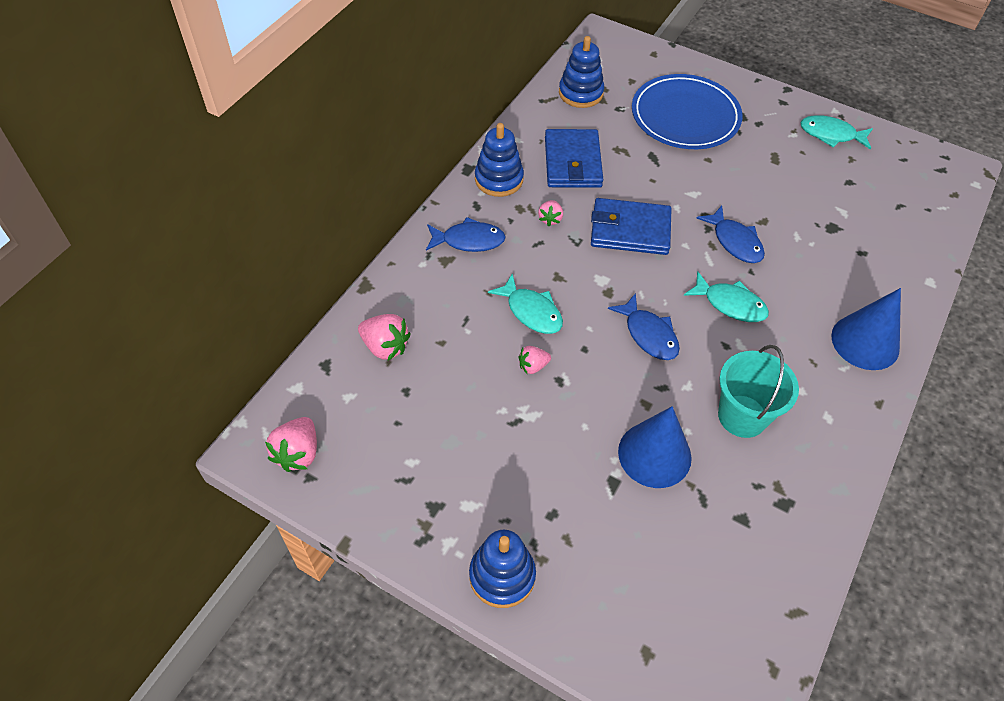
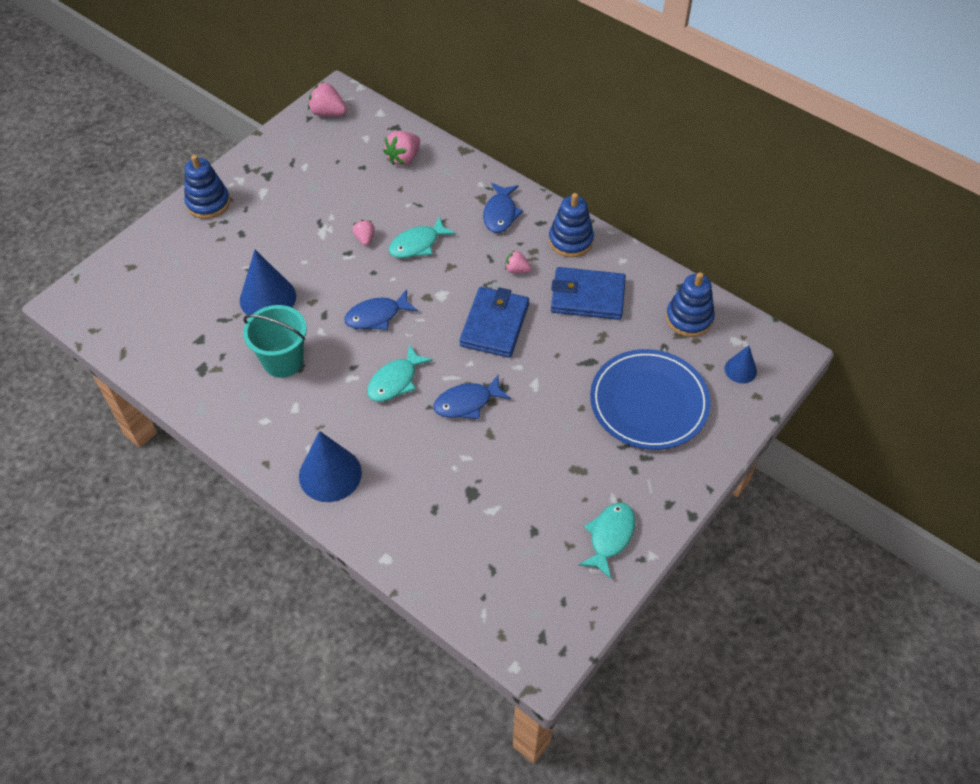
camera: 100 degrees right, 0 degrees up
none -> blue cone [724,345,757,383]

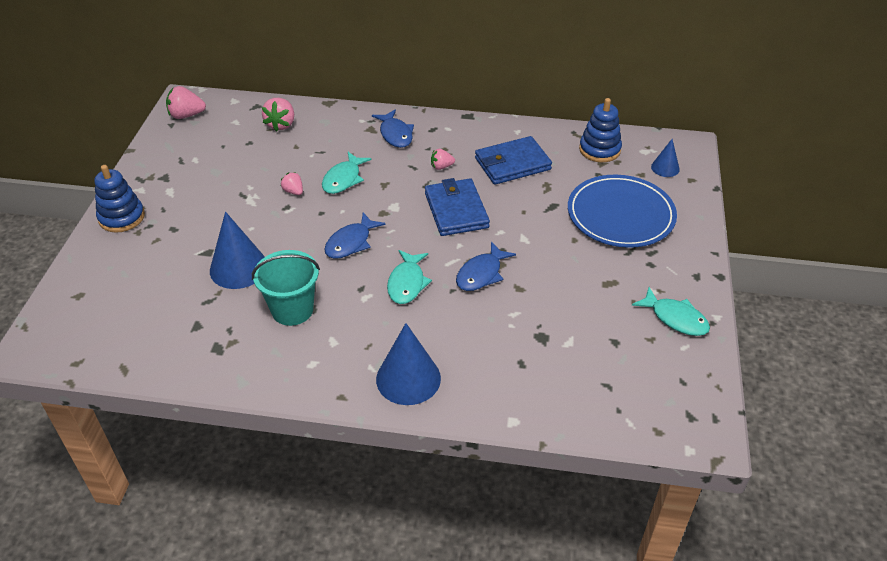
camera: 30 degrees left, 10 degrees down
blue stacking toy [549,193,594,257] -> none
turquoise fish [578,502,635,579] -> turquoise fish turned 135 degrees clockwise [632,287,710,336]

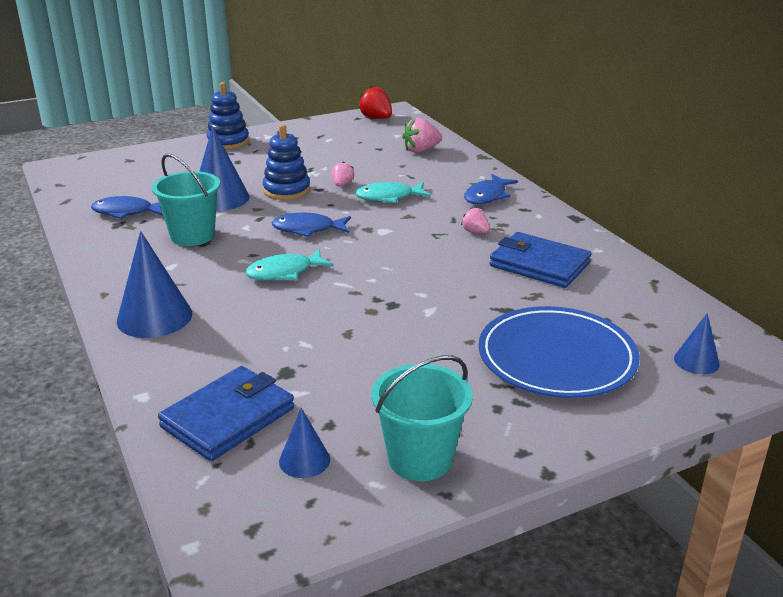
camera: 55 degrees right, 15 degrees down
pink strawberry [166,86,206,119] -> red strawberry [358,86,392,119]
blue wallet [425,178,490,236] -> blue wallet moved to [158,366,294,461]
blue fish [456,242,516,291] -> blue fish moved to [91,196,163,219]
blue stacking toy [579,98,622,162] -> blue stacking toy moved to [263,124,310,200]
turquoise fish [632,287,710,336] -> turquoise bucket [372,355,473,481]
none -> blue cone [279,408,330,478]

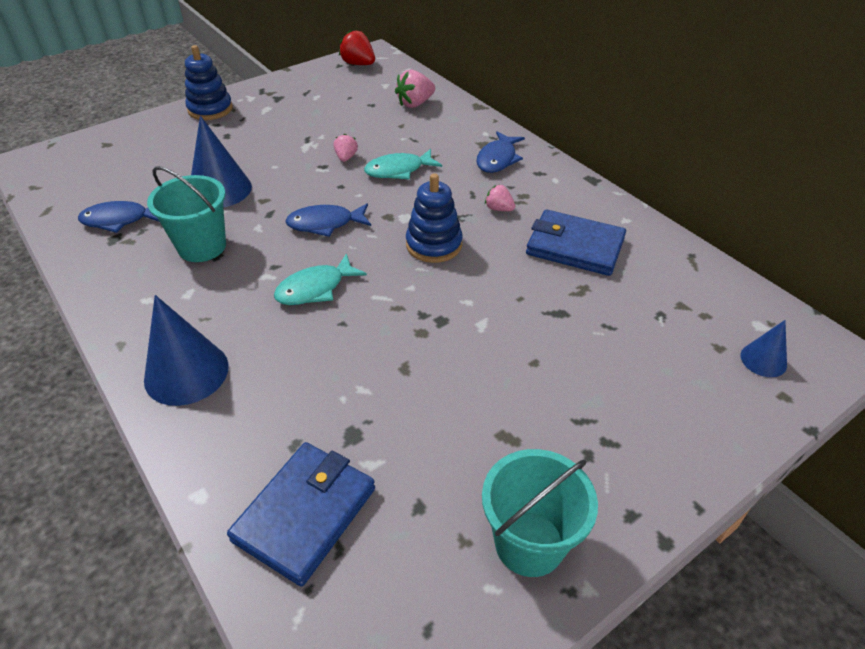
camera: 10 degrees left, 15 degrees up
blue stacking toy [263,124,310,200] -> blue stacking toy moved to [406,173,463,263]
blue cone [279,408,330,478] -> none
blue plate [479,306,640,398] -> none

